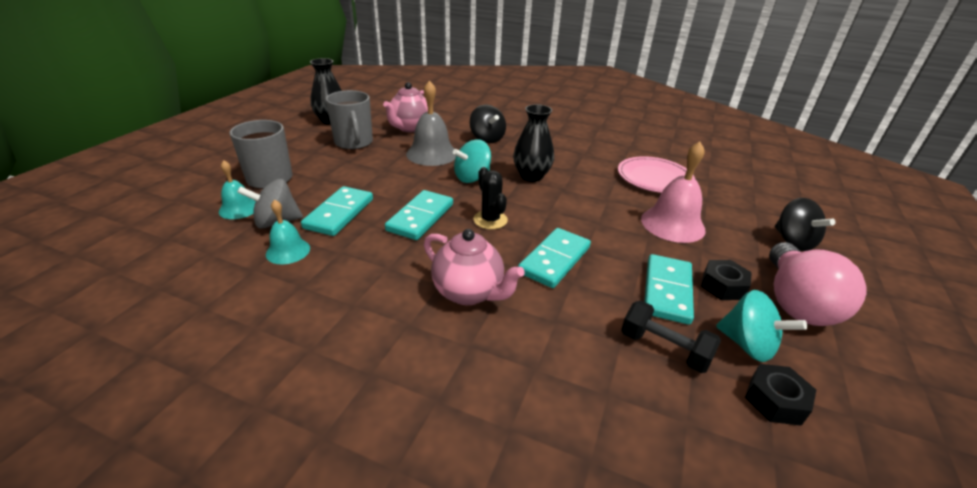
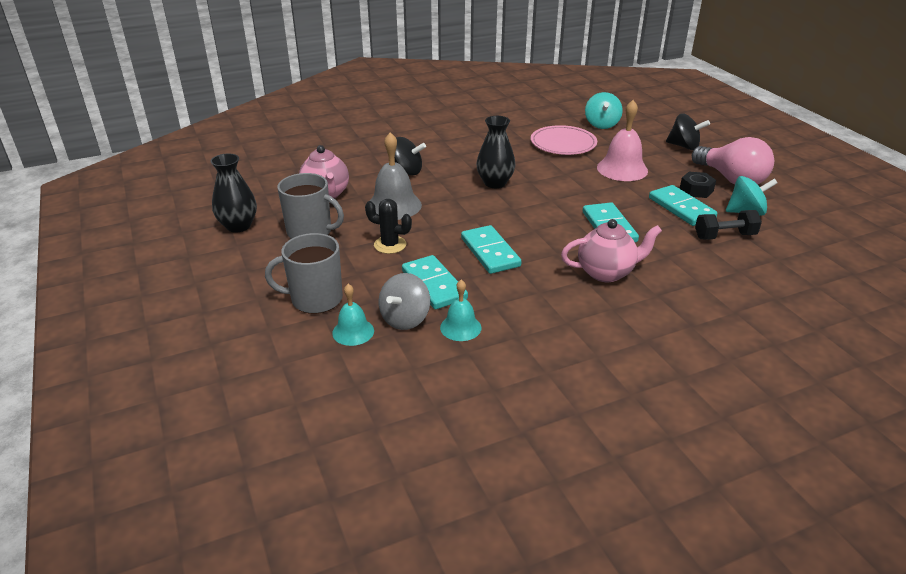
camera: 45 degrees left, 0 degrees up
turquoise spinning top [453,139,491,183] -> turquoise spinning top moved to [585,92,623,129]
black cactus [473,167,508,229] -> black cactus moved to [365,199,412,254]
black nut [745,364,816,426] -> none

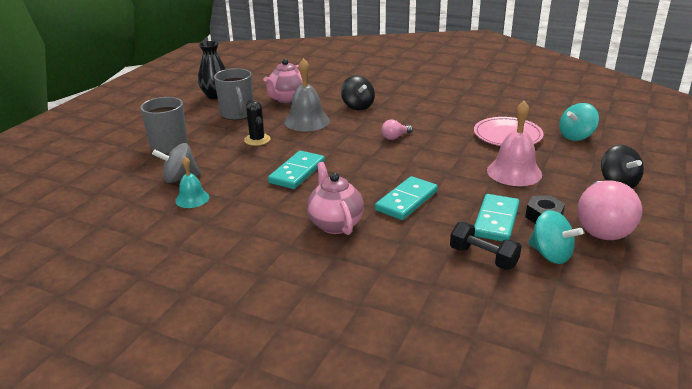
camera: 50 degrees right, 5 degrees down
turquoise bell [332,284,374,346] -> none
turquoise domino [402,255,468,309] -> none
black vase [476,116,515,188] -> pink light bulb [382,120,413,140]
pink teapot [561,219,662,282] -> pink teapot turned 150 degrees counterclockwise [307,162,364,235]

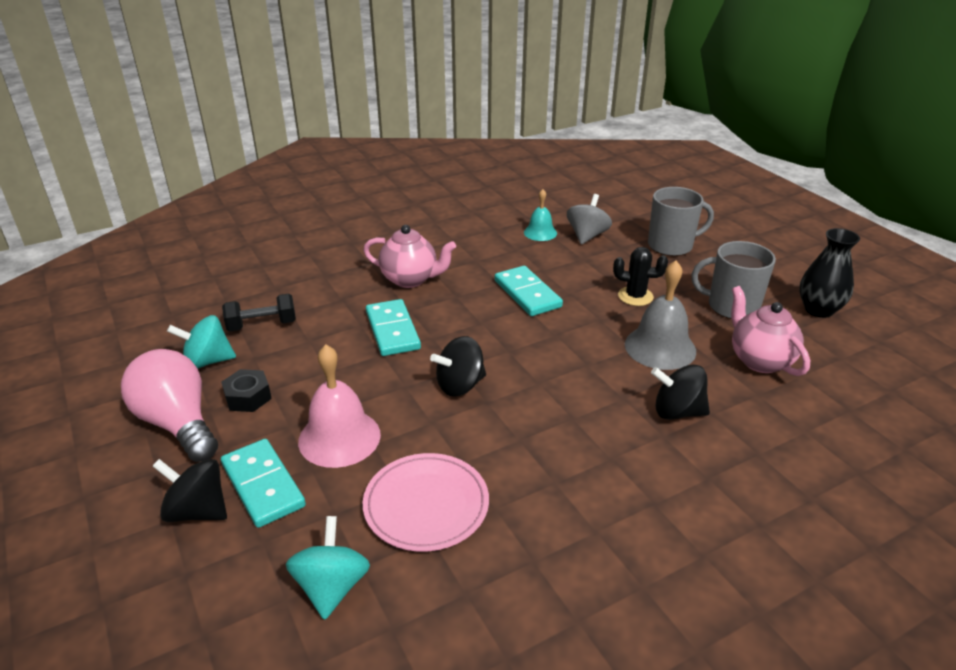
camera: 125 degrees right, 5 degrees up
pink light bulb [382,120,413,140] -> none
turquoise domino [474,194,520,241] -> turquoise domino moved to [221,439,306,528]
none -> black spinning top [430,336,486,397]

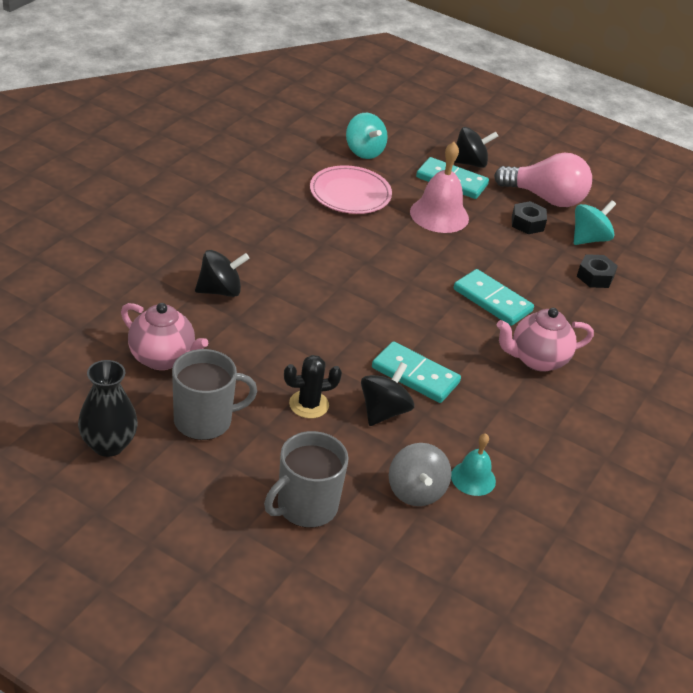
camera: 145 degrees right, 5 degrees up
black dumbbell [222,294,296,332] -> black nut [577,254,618,288]
black spinning top [430,336,486,397] -> black spinning top moved to [361,362,414,426]
grey bell [625,260,696,370] -> none

